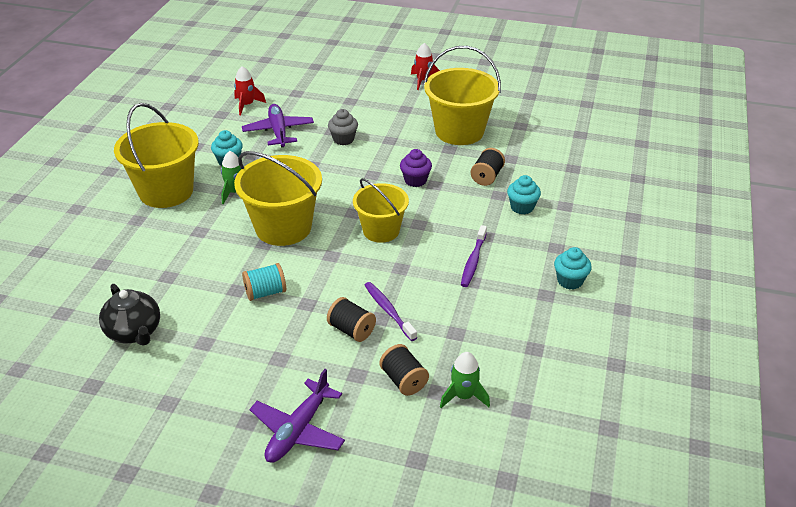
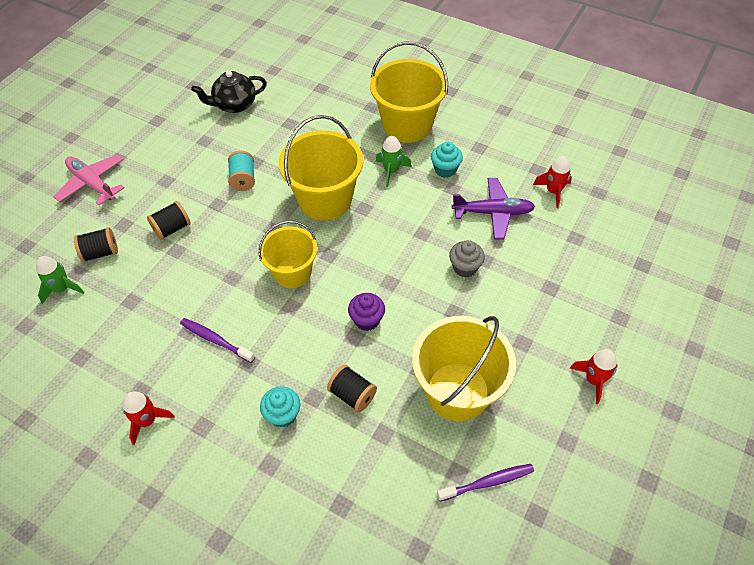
camera: 105 degrees right, 15 degrees up
purple plane [250,369,345,462] -> pink plane [53,155,125,205]
purple toothbrush [364,282,417,341] -> purple toothbrush moved to [437,464,534,501]
turquoise cupcake [554,247,592,289] -> red rocket [123,392,175,445]

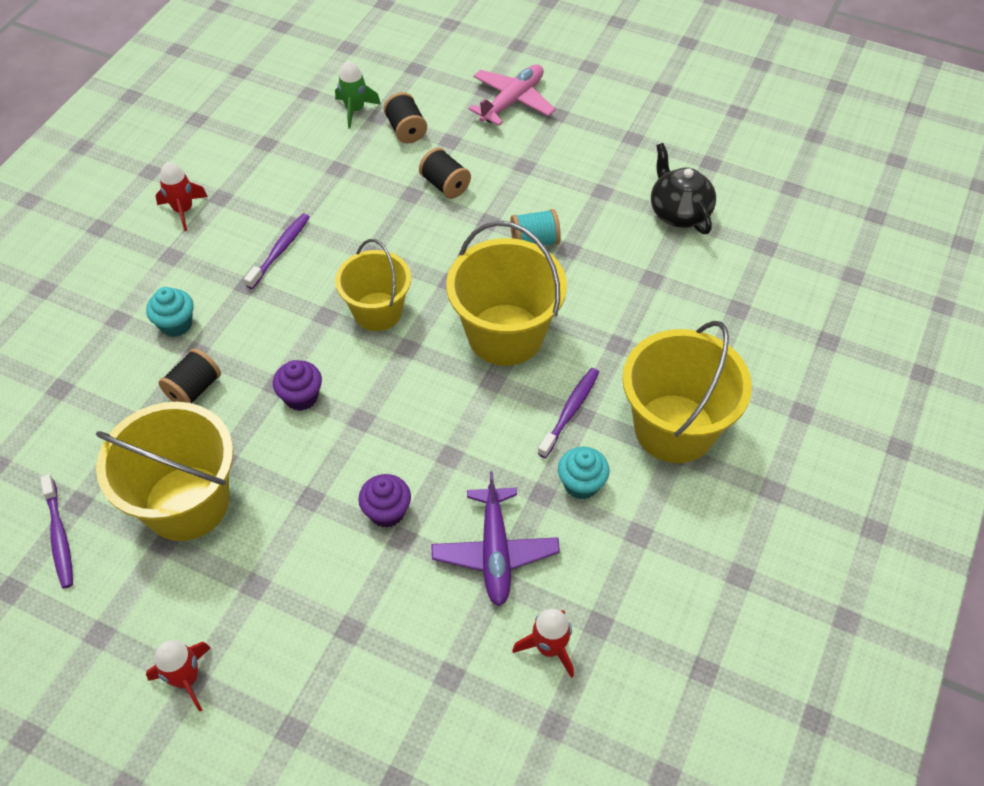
camera: 85 degrees right, 0 degrees up
green rocket [376,136,412,187] -> purple toothbrush [537,368,599,458]
grey cupcake [449,240,485,278] -> purple cupcake [358,474,411,528]

